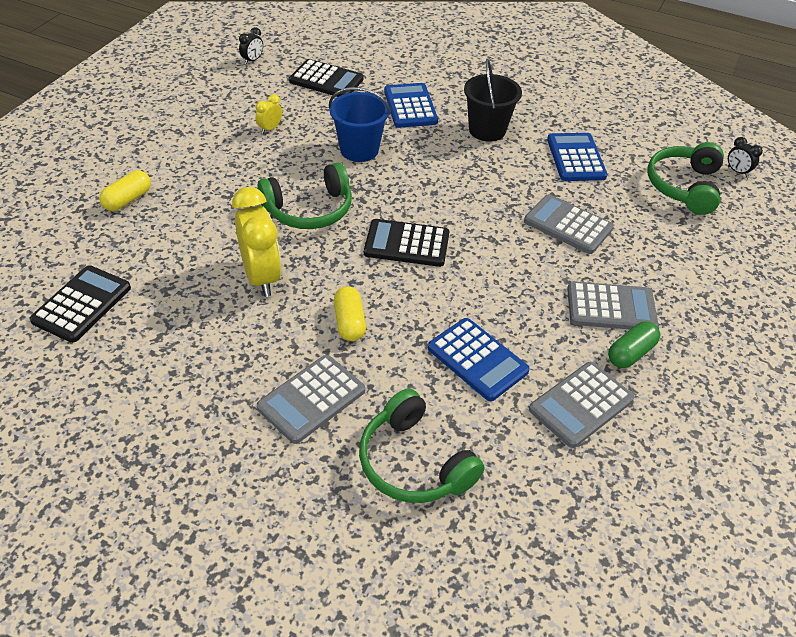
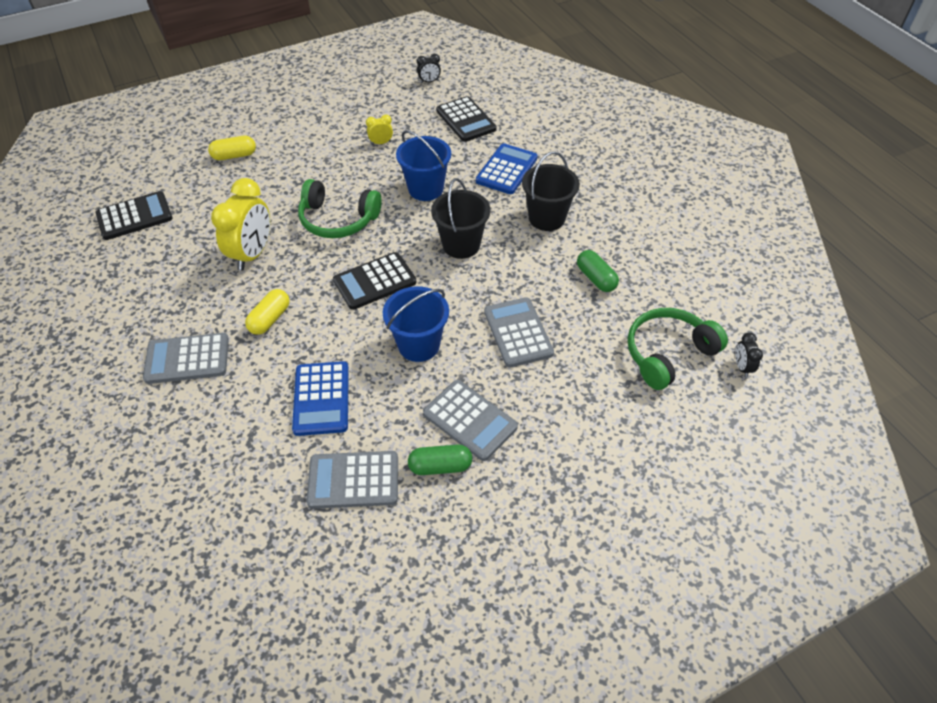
camera: 40 degrees right, 5 degrees up
green headphones [359,389,485,503] -> none
black calculator [364,219,449,267] -> black calculator turned 75 degrees counterclockwise [333,252,416,310]
blue calculator [547,133,607,181] -> green capsule [577,250,619,292]
none -> blue bucket [383,286,449,362]
none -> black bucket [431,178,491,259]

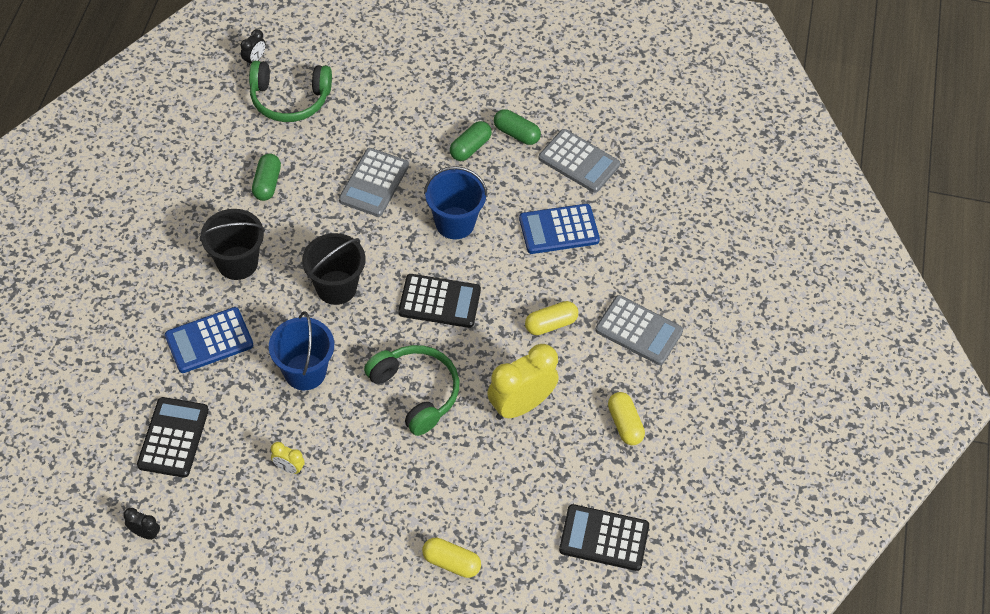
camera: 145 degrees left, 5 degrees up
blue calculator [292,361,349,436] -> blue calculator turned 135 degrees counterclockwise [519,204,600,254]
grey calculator [423,380,518,461] -> green capsule [450,121,492,161]
none -> yellow capsule [608,392,645,445]

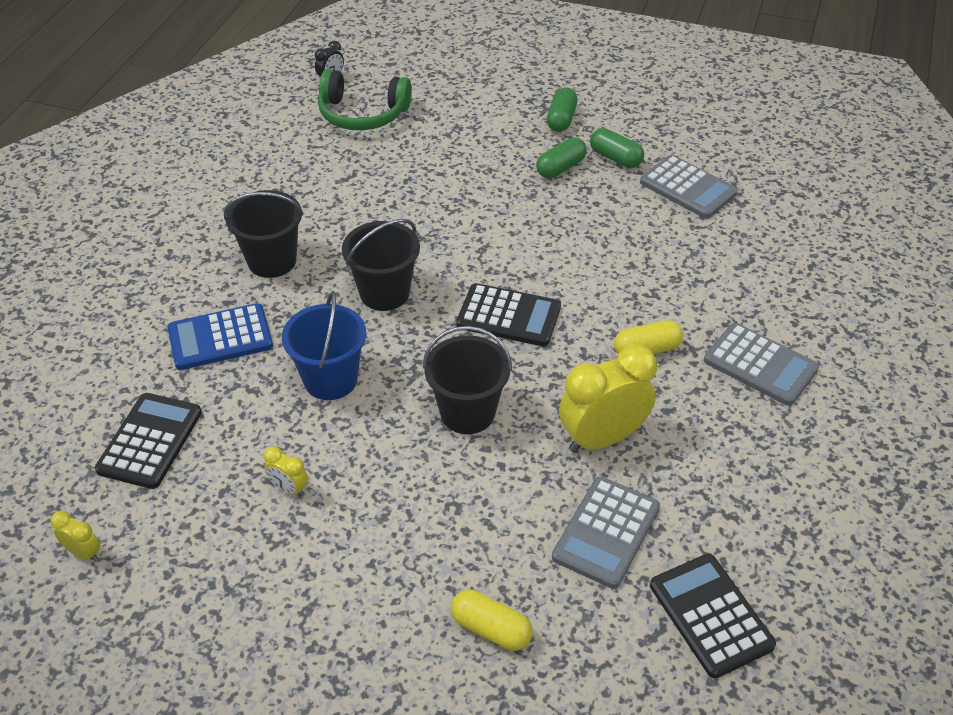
camera: 10 degrees right, 10 degrees down
black clock [123,508,160,540] -> yellow clock [50,511,100,562]
green capsule [252,154,281,201] -> green capsule moved to [547,87,578,132]
grey calculator [339,148,409,217] -> grey calculator moved to [552,476,660,589]
green headphones [364,345,459,436] -> black bucket [423,326,512,434]
blue bucket [424,166,488,239] -> none
blue calculator [519,204,600,254] -> none
black calculator [559,504,649,571] -> black calculator turned 45 degrees clockwise [650,554,776,679]
yellow capsule [608,392,645,445] -> none

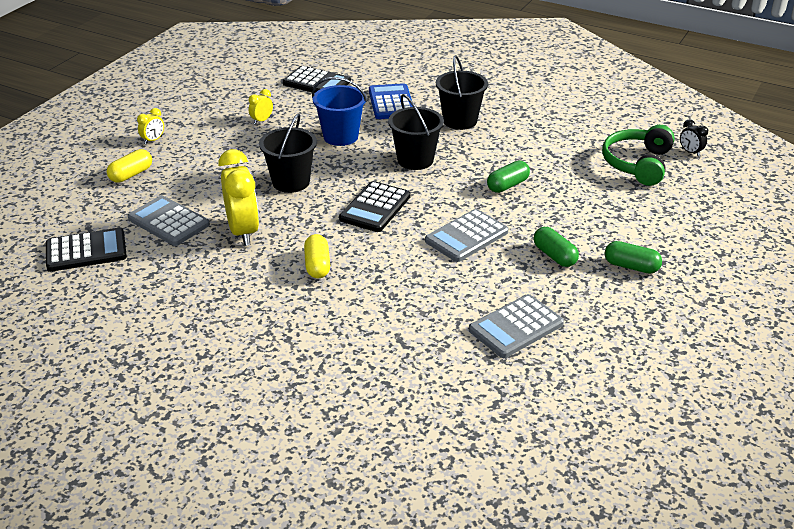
camera: 100 degrees right, 10 degrees down
yellow clock [50,511,100,562] -> yellow clock moved to [137,108,164,144]
green capsule [590,128,644,168] -> green capsule moved to [487,161,530,193]
grey calculator [704,323,819,406] -> grey calculator moved to [425,209,509,262]

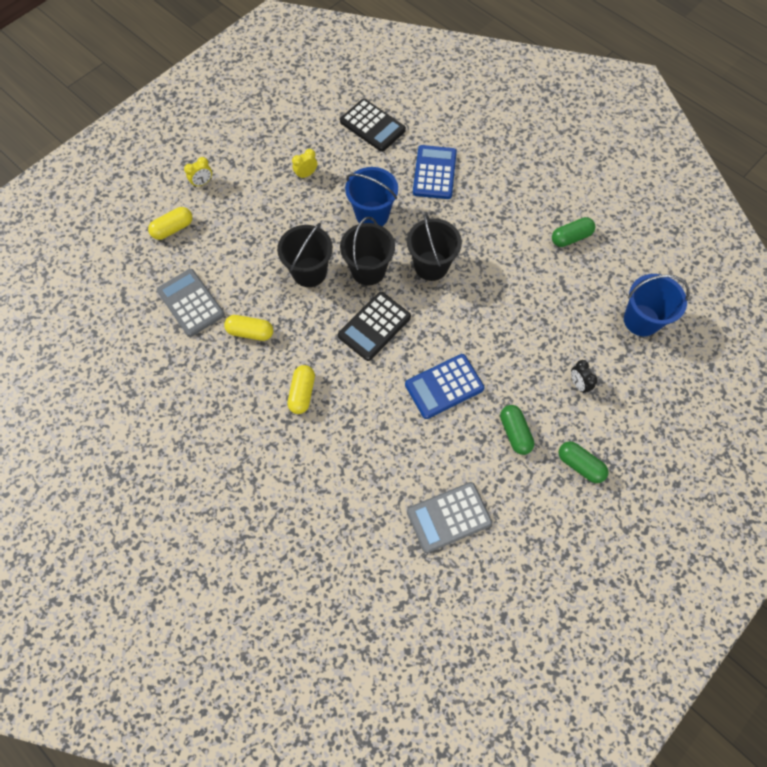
camera: 15 degrees right, 30 degrees up
black calculator [46,228,127,272] -> none
yellow clock [218,149,259,246] -> yellow capsule [224,315,273,341]
grey calculator [425,209,509,262] -> blue calculator [405,354,485,419]
black bucket [436,55,488,130] -> black bucket moved to [340,217,395,285]
green capsule [487,161,530,193] -> green capsule moved to [552,217,595,247]
green headphones [602,125,675,186] -> blue bucket [624,274,690,336]
black clock [680,119,708,157] -> black clock moved to [571,360,598,394]

